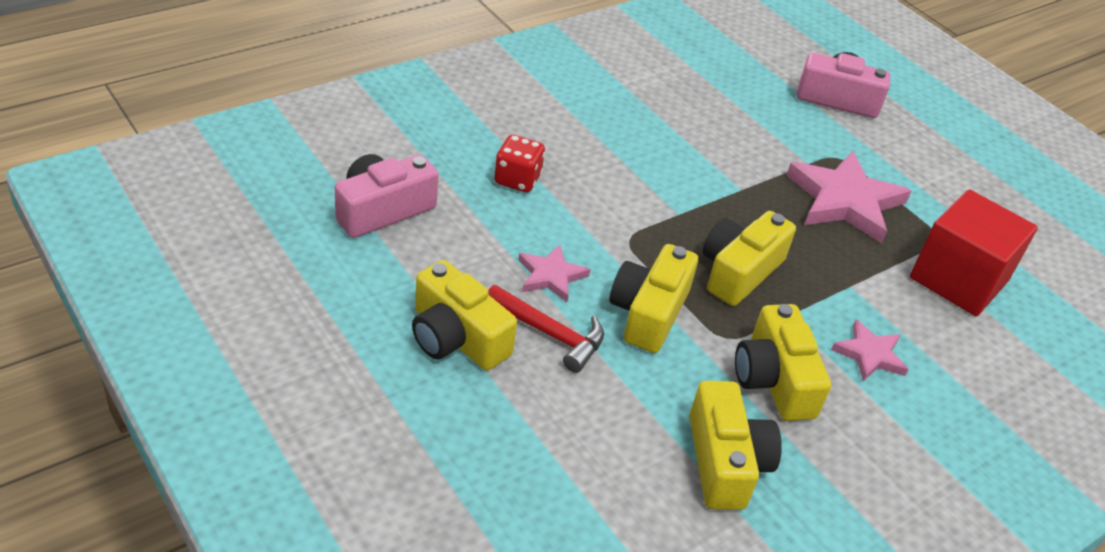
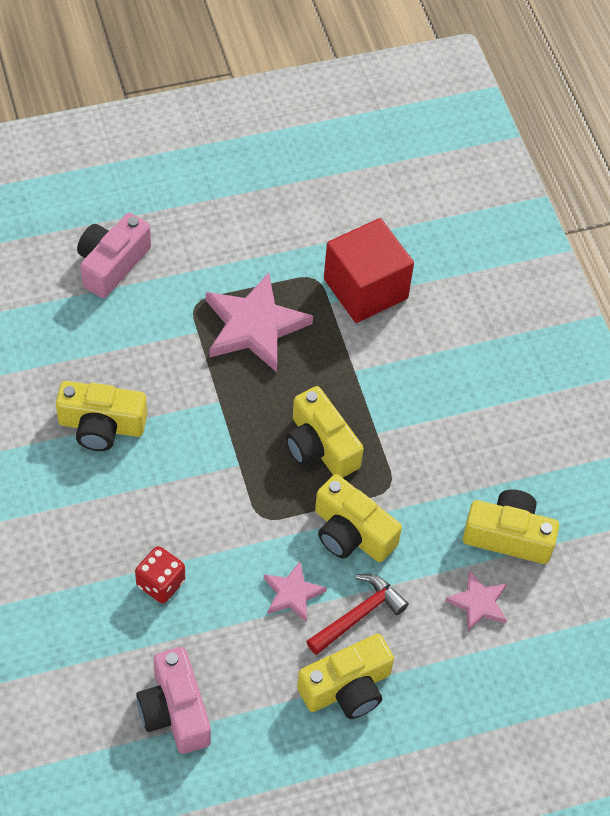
camera: 70 degrees left, 15 degrees up
yellow camera [735,304,831,421] -> yellow camera moved to [56,381,147,451]
pink star [831,319,909,381] -> pink star moved to [445,570,507,632]

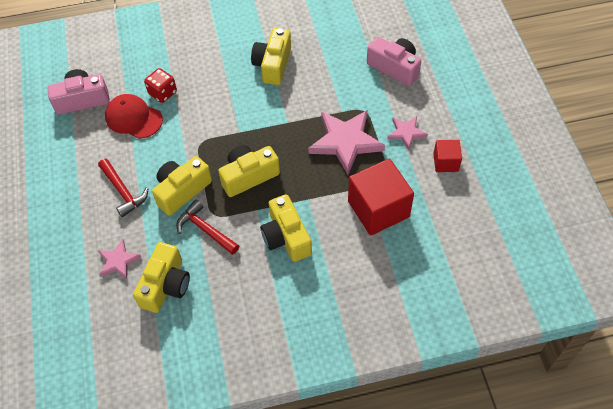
camera: 100 degrees right, 0 degrees up
pink star [264,561,327,623] -> pink star moved to [387,116,428,150]
yellow camera [297,634,394,719] -> yellow camera moved to [260,195,312,262]
none -> red cap [105,94,163,139]
none -> red hammer [176,200,239,255]
none -> red cube [433,140,462,172]

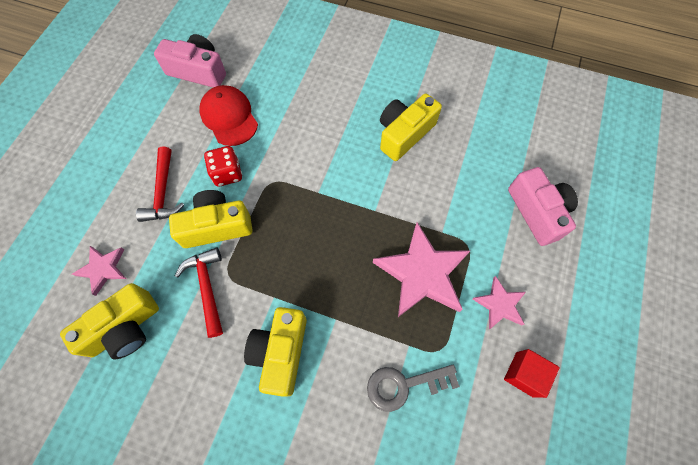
camera: 30 degrees right, 10 degrees up
red dice [144,68,177,103] -> red dice moved to [204,146,242,187]
yellow camera [218,145,280,197] -> none
red cube [348,159,414,236] -> grey key [367,365,460,412]

